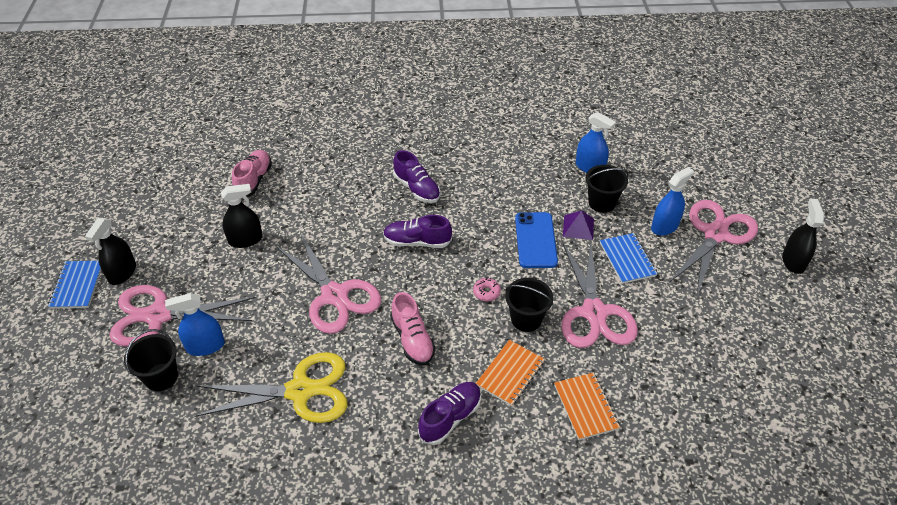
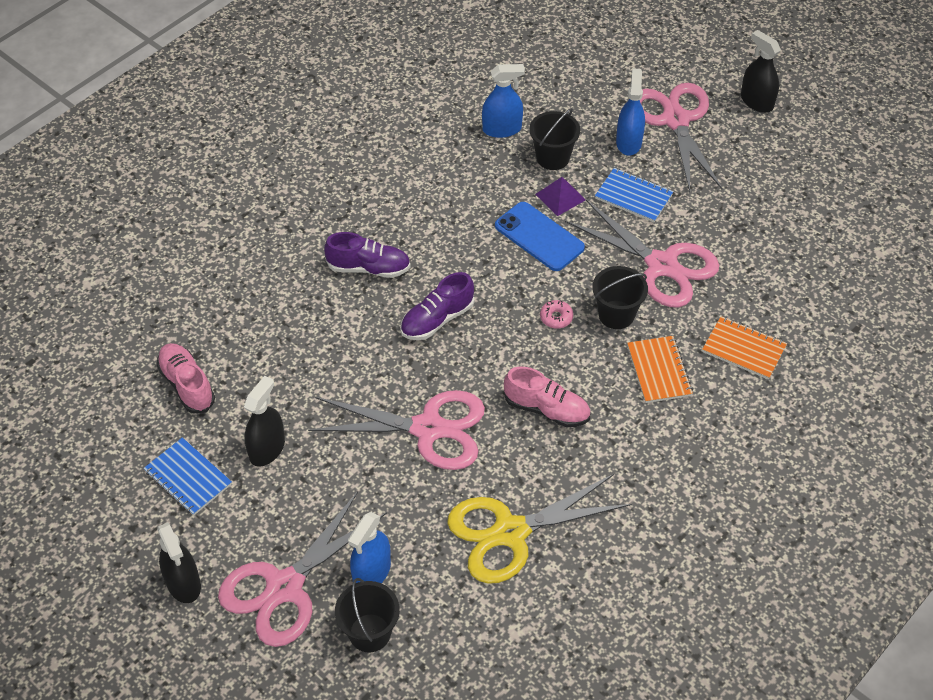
camera: 45 degrees left, 5 degrees up
blue notebook [48,261,102,309] -> blue notebook moved to [143,437,232,516]
yellow scissors [195,352,347,423] -> yellow scissors turned 150 degrees counterclockwise [447,474,632,584]
purple shoe [418,382,481,445] -> none

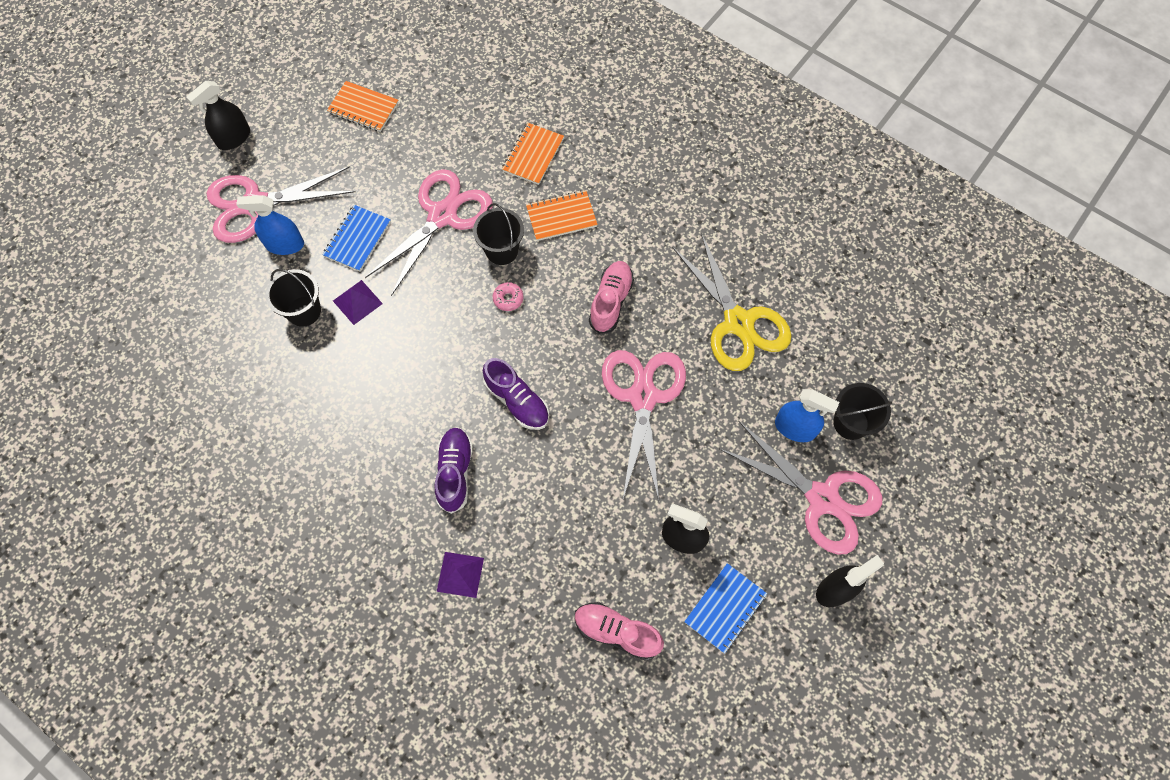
camera: 95 degrees left, 15 degrees up
pink shoe [156,343,215,413] -> pink shoe turned 60 degrees clockwise [574,602,664,661]
blue spray bottle [482,64,525,138] -> none
blue phone [495,202,585,271] -> none
none -> orange notebook [327,81,399,132]
none -> purple pyramid [437,552,484,598]

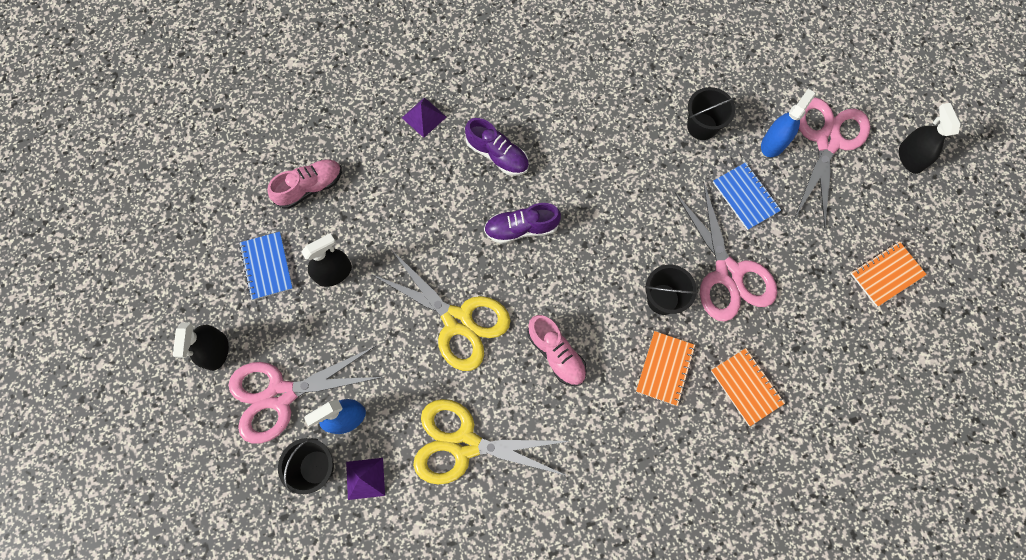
camera: 125 degrees right, 5 degrees up
purple pyramid [333,280,383,325] -> purple pyramid moved to [346,458,385,500]
pink donut [493,282,524,311] -> none
pink scissors [602,350,686,501] -> yellow scissors [371,251,511,371]

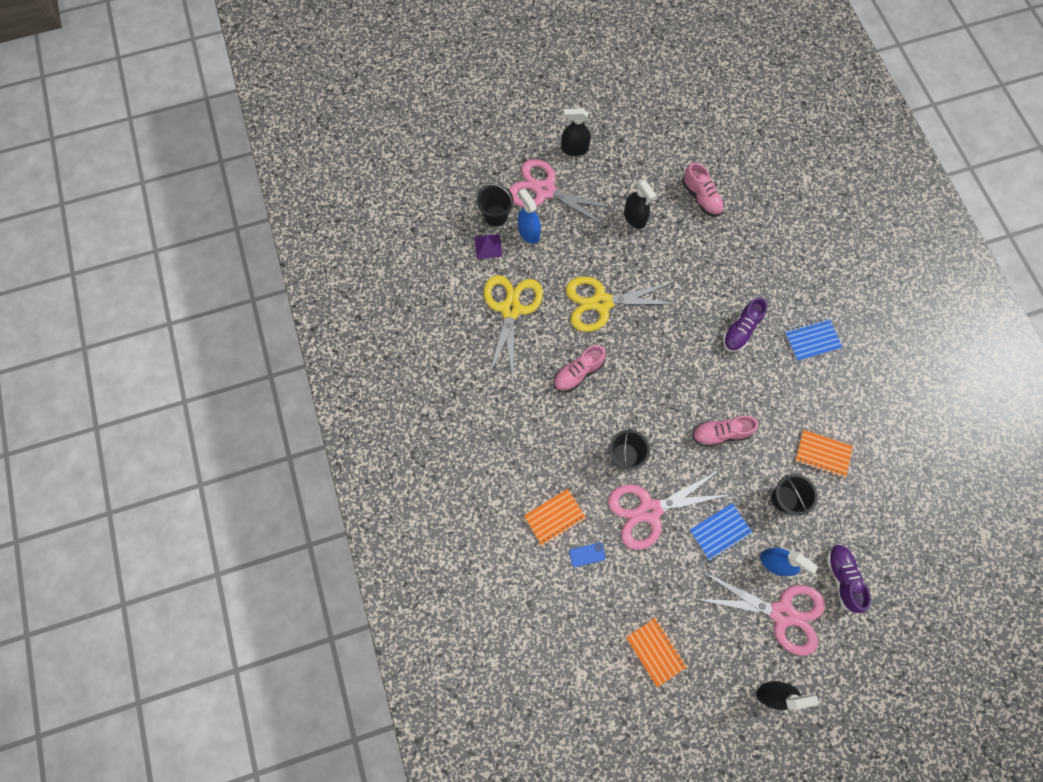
camera: 90 degrees right, 0 degrees up
pink scissors [228,346,383,444] -> pink scissors turned 45 degrees counterclockwise [509,159,616,227]
blue notebook [239,232,293,300] -> blue notebook moved to [785,319,842,361]
yellow scissors [371,251,511,371] -> yellow scissors turned 45 degrees clockwise [566,276,678,332]
purple pyramid [402,97,446,138] -> none
purple shoe [484,203,561,244] -> purple shoe moved to [826,544,871,613]
orange notebook [636,331,695,406] -> orange notebook moved to [795,430,853,478]
none -> blue phone [569,543,606,567]
none -> pink shoe [692,416,758,447]

